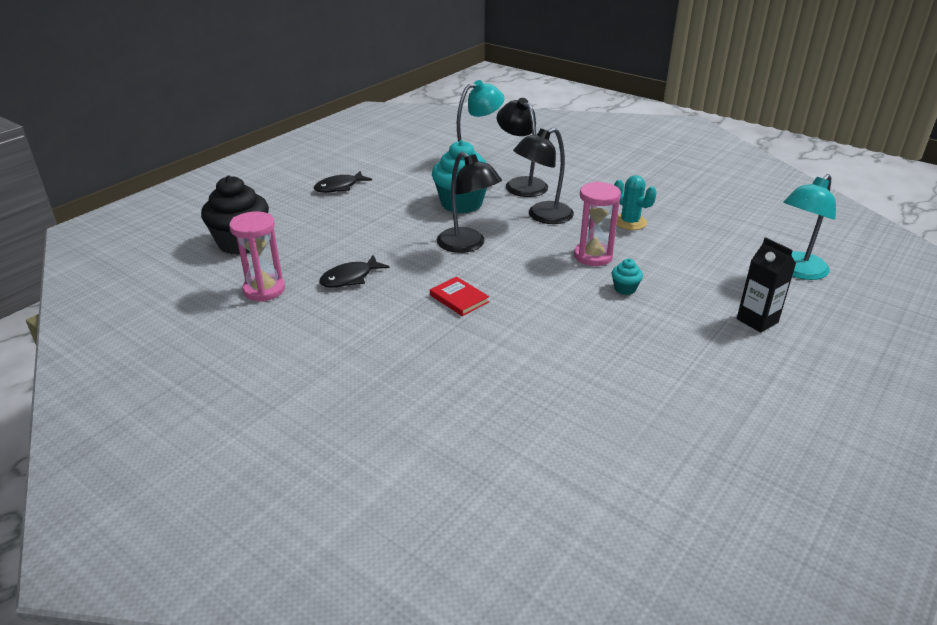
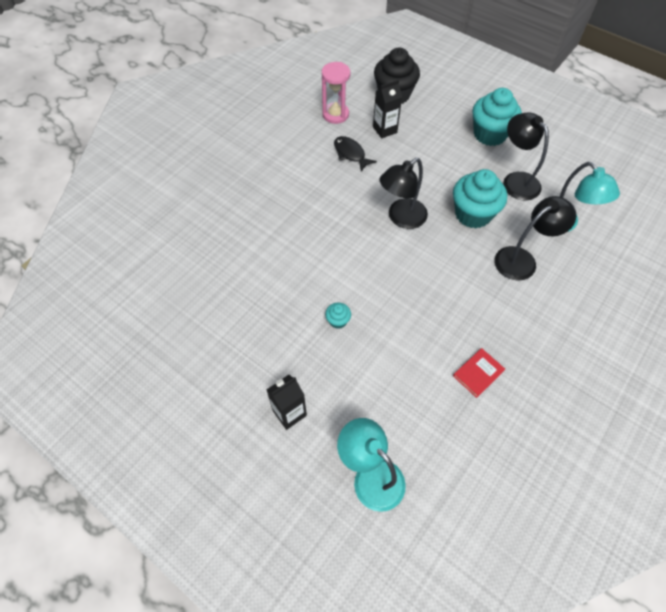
camera: 90 degrees right, 25 degrees up
black fish [314,171,372,193] -> turquoise cupcake [472,88,522,146]
red book [430,277,489,316] -> red book moved to [453,348,505,398]
black lamp [513,128,574,224] -> black lamp moved to [503,112,549,201]
pink hourglass [574,181,621,266] -> none
turquoise cactus [614,175,657,230] -> none
none -> black carton [373,80,402,138]

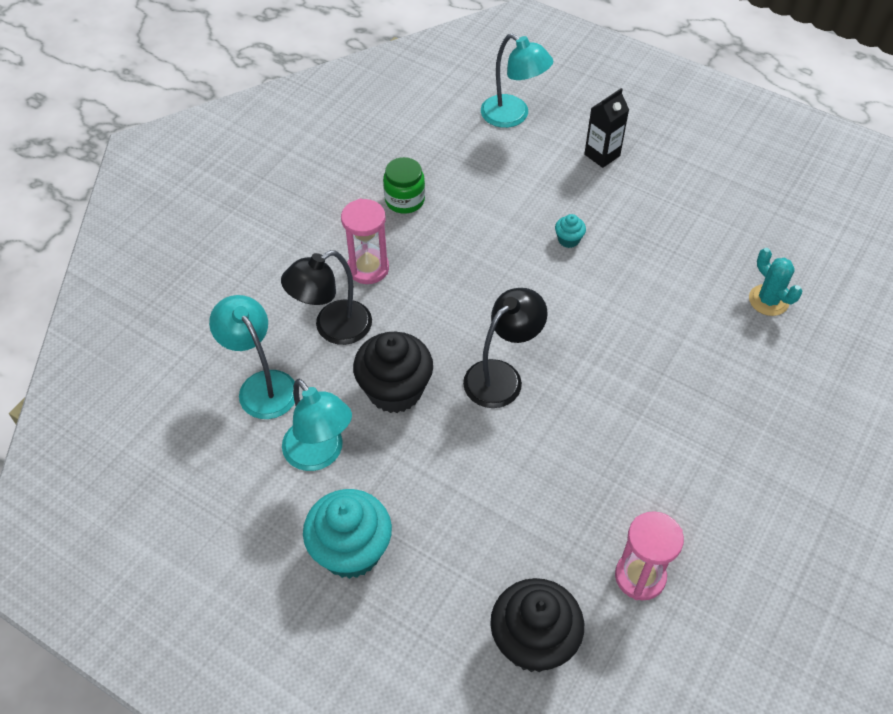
camera: 175 degrees right, 5 degrees down
black fish [334,136,377,171] -> none
black carton [373,80,402,138] -> none
turquoise cupcake [453,169,507,229] -> black cupcake [353,332,433,413]
red book [453,348,505,398] -> green jar [383,157,425,214]
black lamp [503,112,549,201] -> turquoise lamp [282,379,352,471]
none -> pink hourglass [341,199,389,284]
none -> turquoise cactus [749,248,802,316]

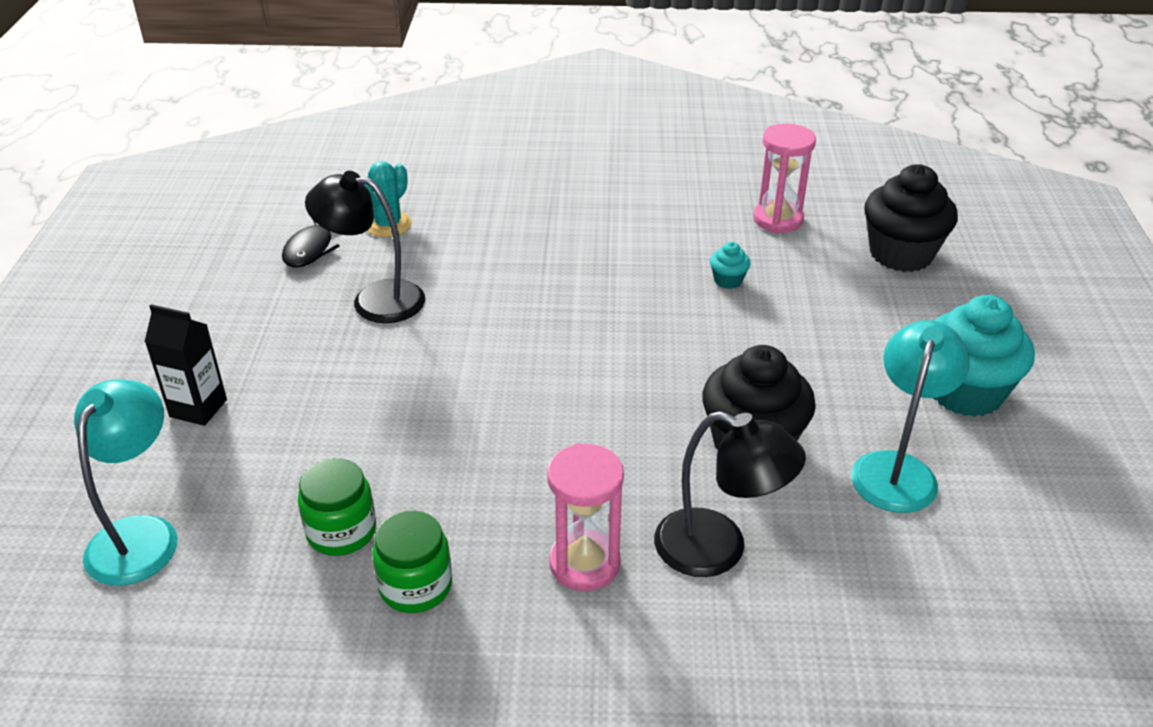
camera: 120 degrees left, 15 degrees down
turquoise lamp [209,295,295,419] -> none
black lamp [463,288,548,408] -> black lamp moved to [305,171,425,323]
turquoise cupcake [555,214,586,248] -> turquoise cupcake moved to [710,242,751,289]
none -> black fish [282,220,340,267]
none -> green jar [298,458,376,556]

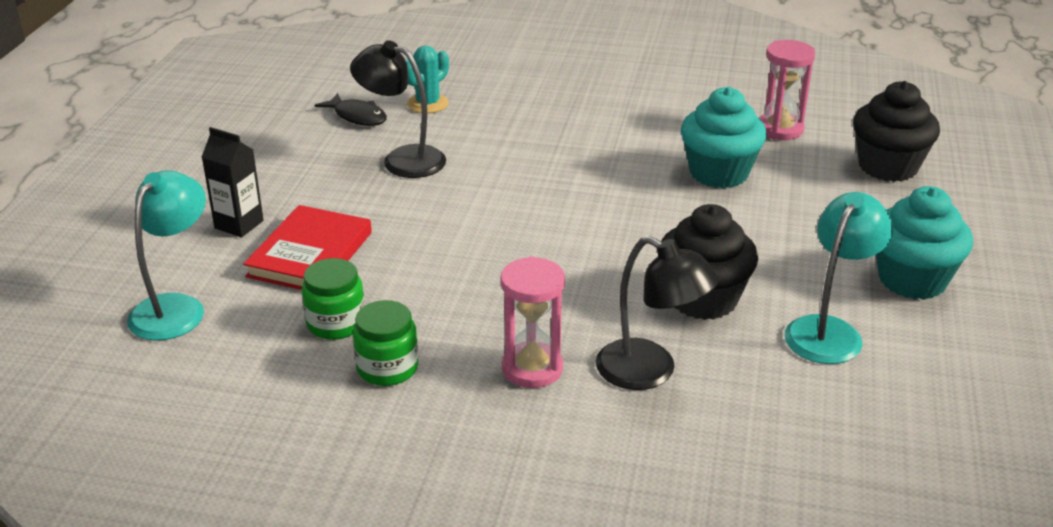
camera: 10 degrees right, 5 degrees down
black fish [282,220,340,267] -> black fish turned 75 degrees counterclockwise [314,93,387,126]
turquoise cupcake [710,242,751,289] -> turquoise cupcake [681,87,767,188], size x2.28
none -> red book [243,205,372,290]

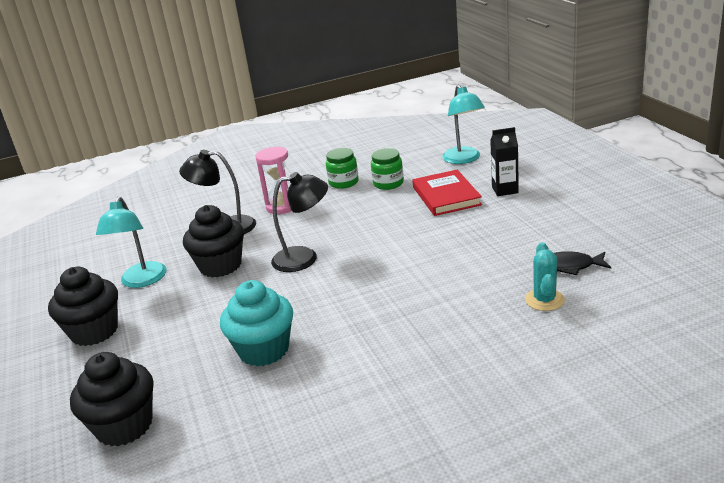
camera: 150 degrees right, 5 degrees down
black lamp [350,40,446,178] -> black lamp moved to [271,172,328,272]
pink hourglass [759,40,815,140] -> none
turquoise cupcake [876,186,973,300] -> black cupcake [48,267,118,346]

